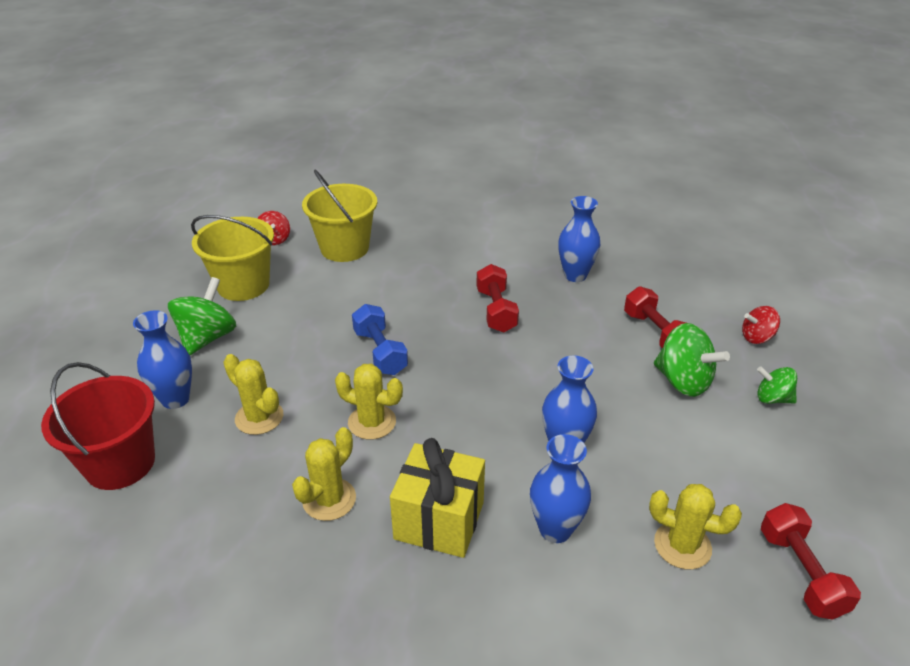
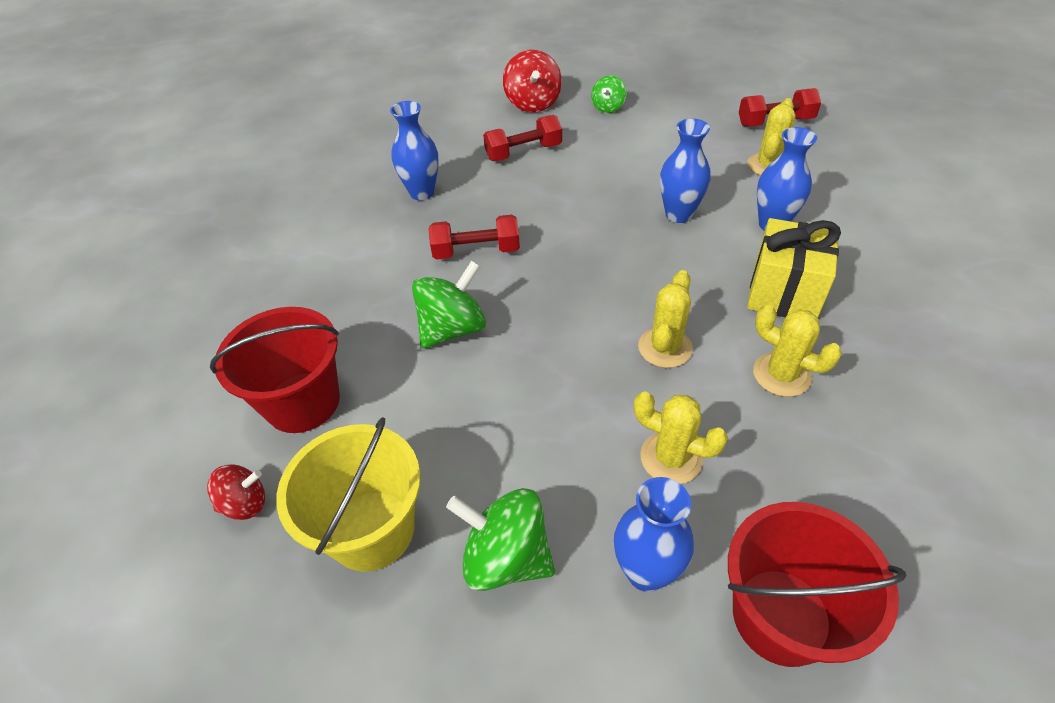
camera: 85 degrees left, 10 degrees up
yellow cactus [223,354,283,435] -> yellow cactus turned 75 degrees clockwise [634,392,728,484]
yellow bucket [302,170,377,262] -> red bucket [210,307,340,433]
blue dumbbell [352,304,408,375] -> none
green spinning top [654,323,730,397] -> green spinning top moved to [412,260,486,349]
red spinning top [742,306,780,344] -> red spinning top [503,50,562,112], size x1.66

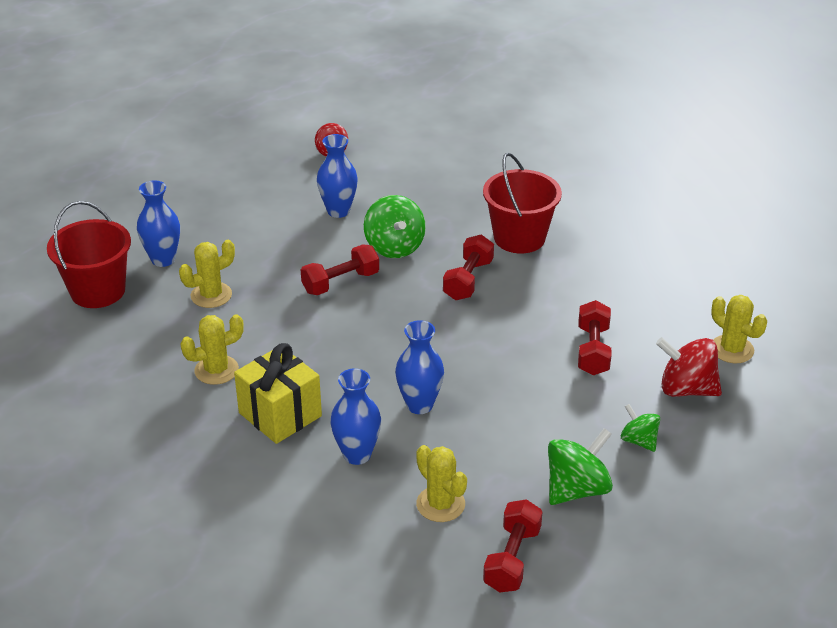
camera: 115 degrees right, 10 degrees down
red bucket [210,307,340,433] -> red bucket moved to [483,153,562,253]
yellow bucket [276,417,421,572] -> none
blue vase [390,101,438,200] -> blue vase moved to [317,134,358,218]
green spinning top [446,488,555,591] -> green spinning top moved to [548,428,613,505]
yellow cactus [638,270,693,368] -> yellow cactus moved to [711,295,767,363]
none -> red dumbbell [301,244,379,295]

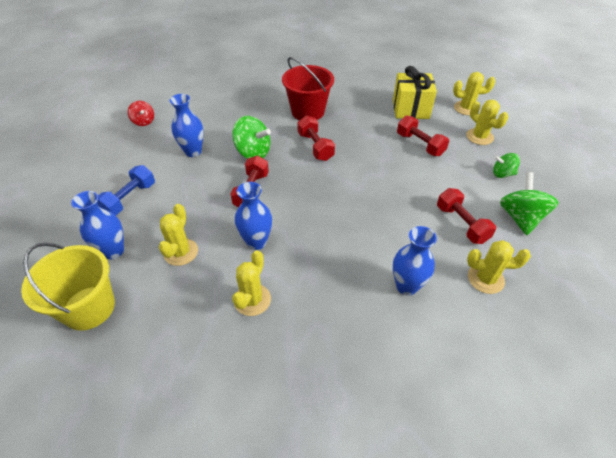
camera: 45 degrees left, 10 degrees up
red bucket [47,201,131,308] -> yellow bucket [21,243,115,331]
yellow gift [234,343,322,444] -> yellow gift moved to [393,66,437,119]
blue vase [395,320,444,414] -> blue vase moved to [235,182,272,250]
red dumbbell [483,499,543,592] -> red dumbbell moved to [437,188,496,244]
red spinning top [656,337,722,397] -> yellow cactus [466,100,508,145]
none -> blue dumbbell [98,165,155,215]

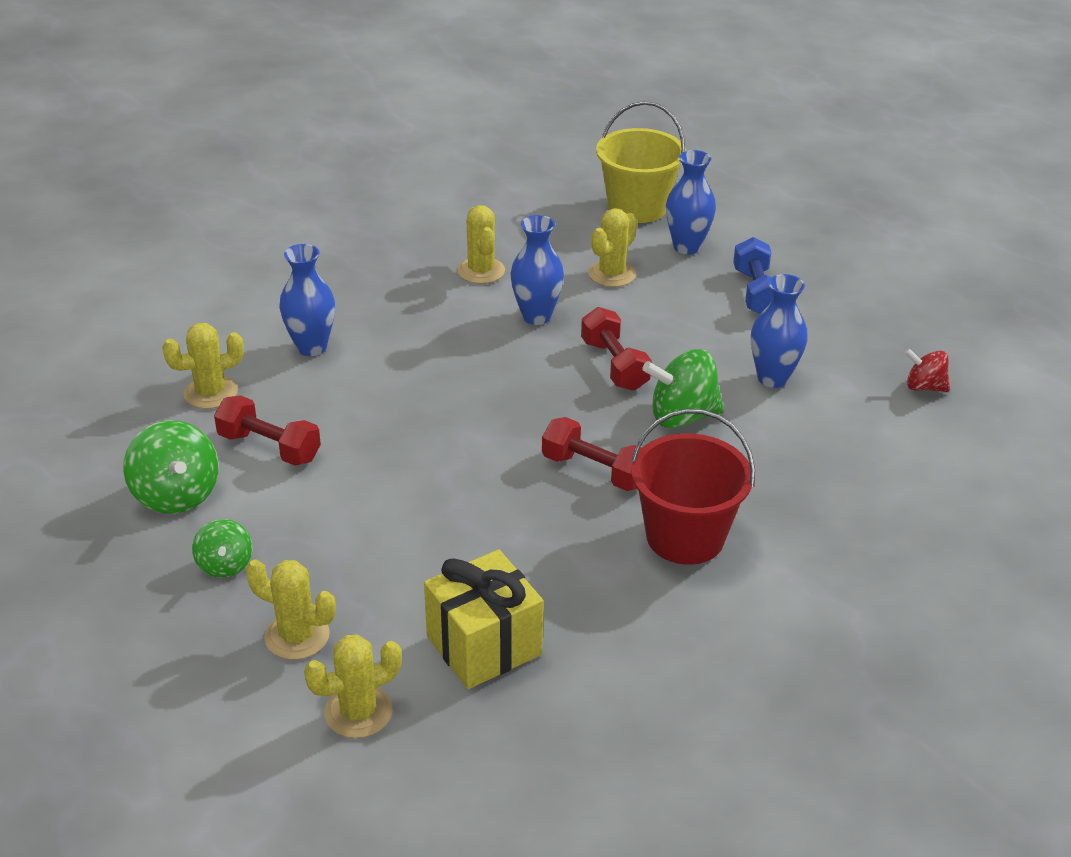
camera: 145 degrees right, 10 degrees down
yellow cactus [159,204,198,266] -> yellow cactus turned 60 degrees clockwise [588,208,637,287]
red dumbbell [397,115,449,156] -> none
green spinning top [493,153,520,178] -> green spinning top turned 105 degrees clockwise [192,519,252,578]

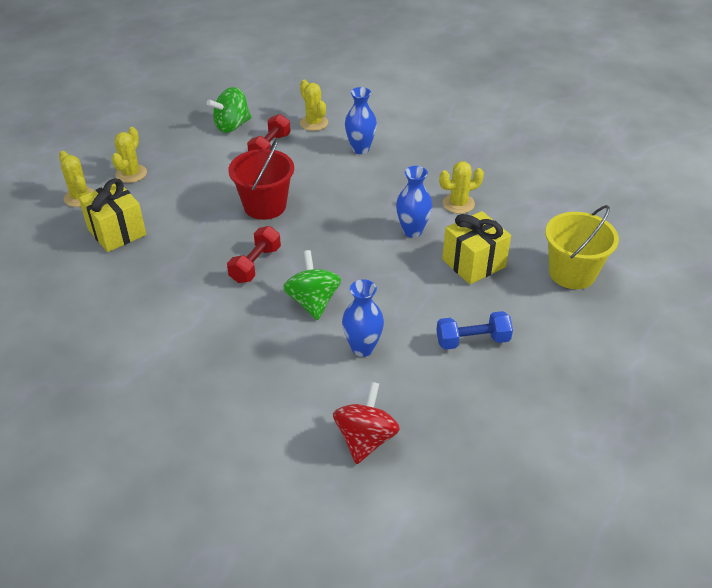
camera: 85 degrees right, 5 degrees up
green spinning top [192,519,252,578] -> none
red dumbbell [581,307,652,391] -> none
yellow cactus [588,208,637,287] -> yellow gift [442,211,511,284]
red bucket [631,409,755,565] -> red bucket moved to [228,138,294,220]
blue vase [666,150,716,254] -> none
red spinning top [905,348,950,392] -> red spinning top [333,382,400,464], size x1.66

